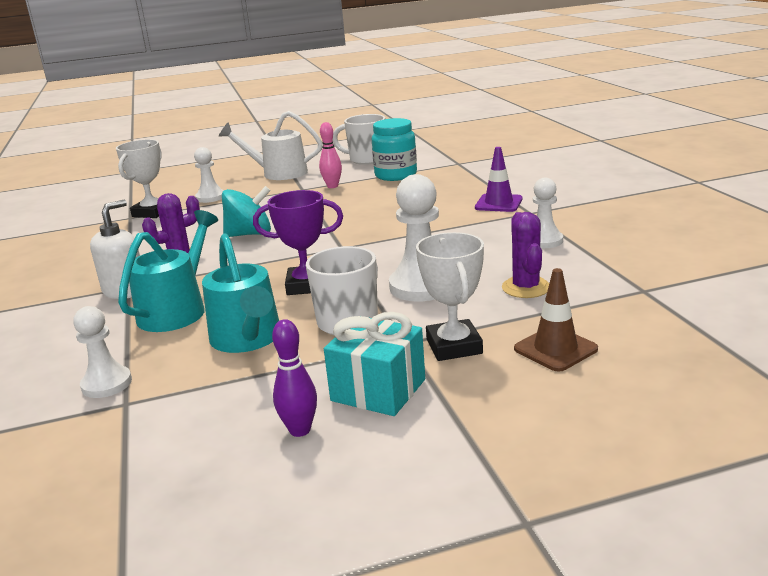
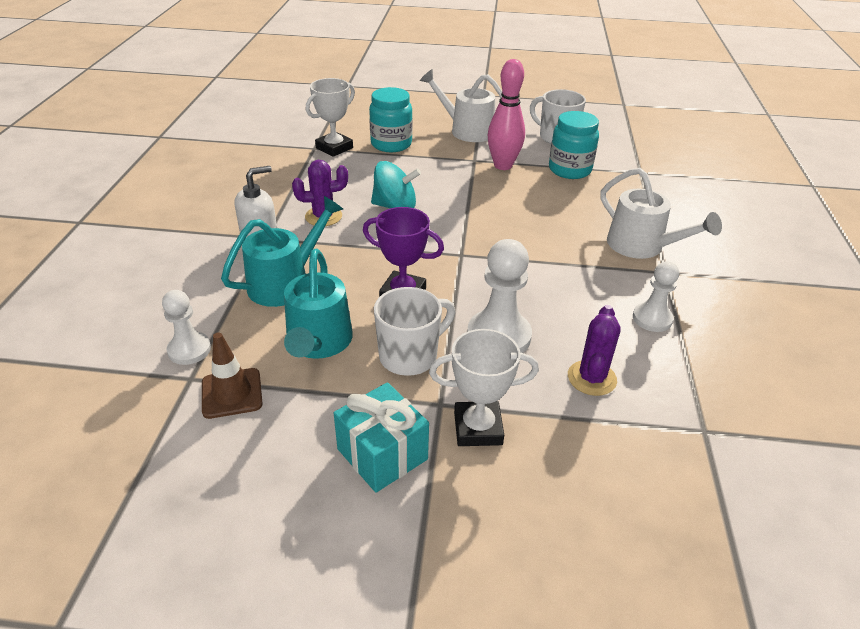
camera: 20 degrees right, 15 degrees up
white pawn [194,147,224,203] -> turquoise jar [369,87,413,152]
purple bowling pin [272,319,317,437] -> none
pink bowling pin [319,122,342,188] -> pink bowling pin [488,59,525,170], size x1.65
white trophy [416,232,484,361] -> white trophy turned 75 degrees clockwise [429,329,539,446]
purple traffic cone [475,147,522,212] -> white watering can [600,168,722,259]
brown traffic cone [514,268,598,372] -> brown traffic cone moved to [202,332,263,419]

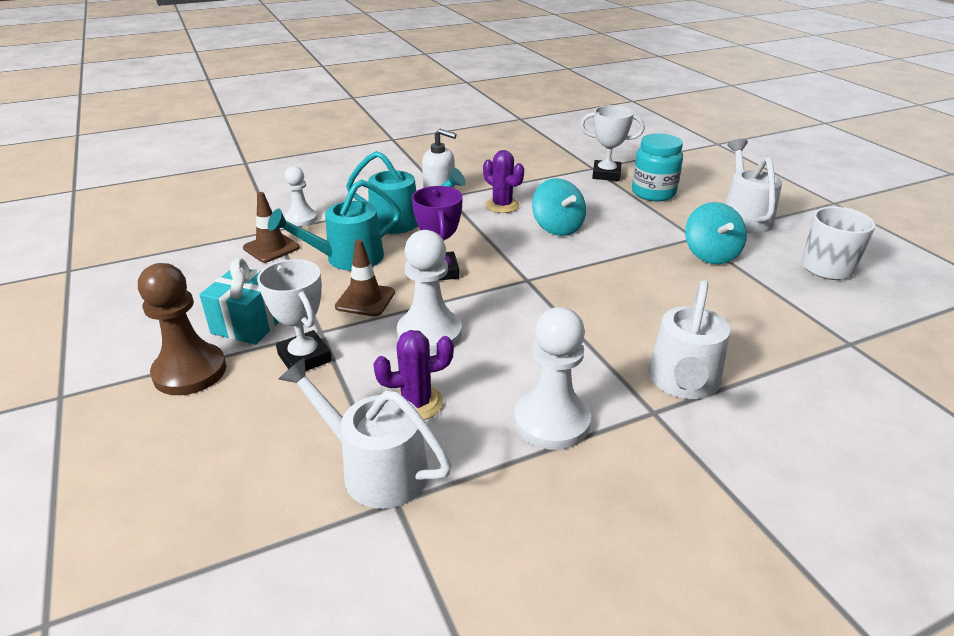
camera: 60 degrees right, 5 degrees down
white mug [374,287,455,376] -> brown traffic cone [335,239,395,317]
pink bowling pin [488,59,525,170] -> turquoise spinning top [685,202,747,264]
turquoise jar [549,111,599,179] -> none
white pawn [633,261,679,332] -> white pawn [514,307,591,450], size x1.60
none -> brown pawn [138,263,226,395]
none -> white watering can [279,357,452,509]

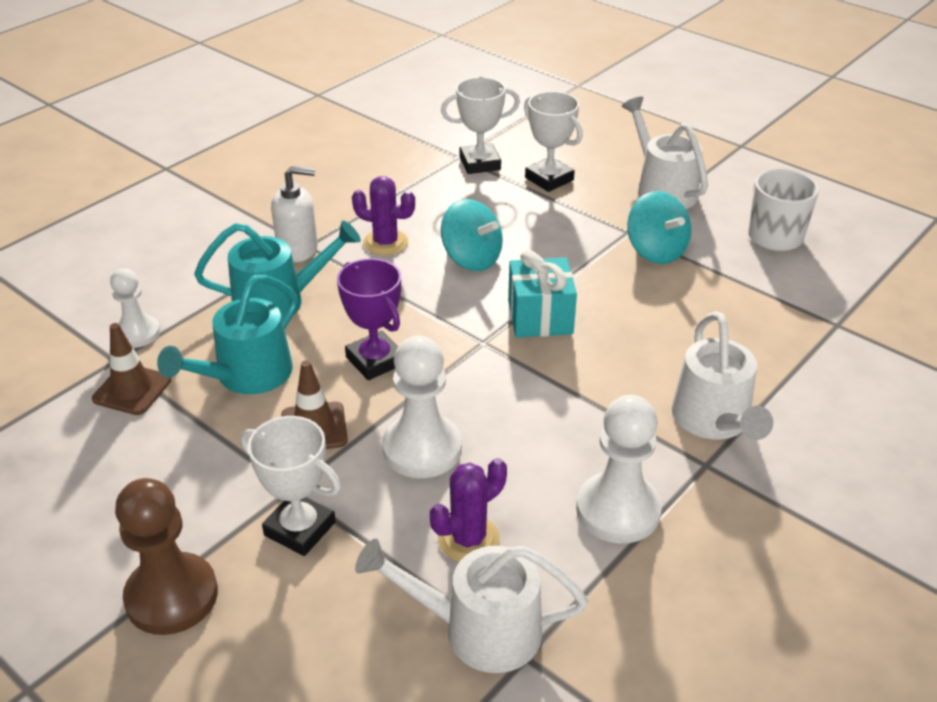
camera: 25 degrees left, 5 degrees up
turquoise gift [200,258,279,345] -> turquoise gift moved to [508,250,577,338]
turquoise jar [632,133,683,201] -> white trophy [524,91,583,192]

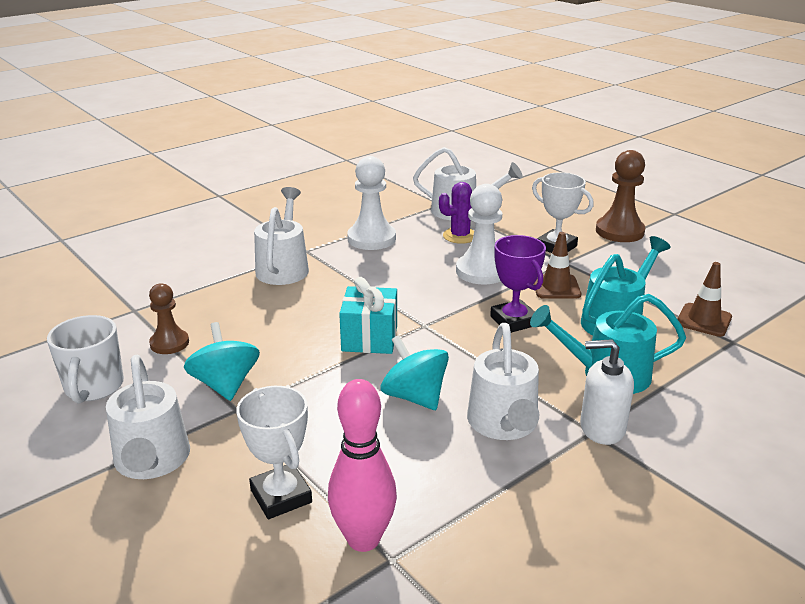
camera: 170 degrees left, 10 degrees down
white pawn [110,268,160,348] -> none
purple cactus [352,176,415,255] -> white watering can [467,323,539,440]
white trophy [441,77,520,174] -> pink bowling pin [328,379,397,552]
none -> brown pawn [149,283,189,354]

